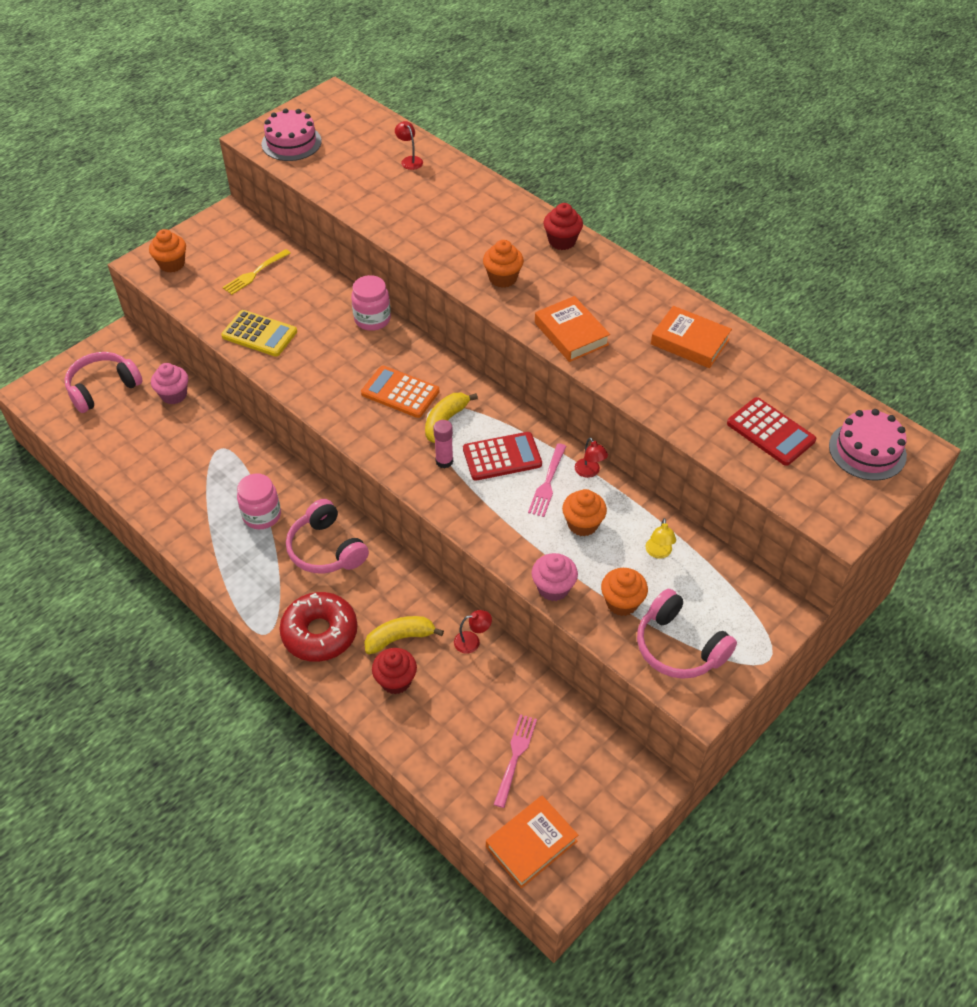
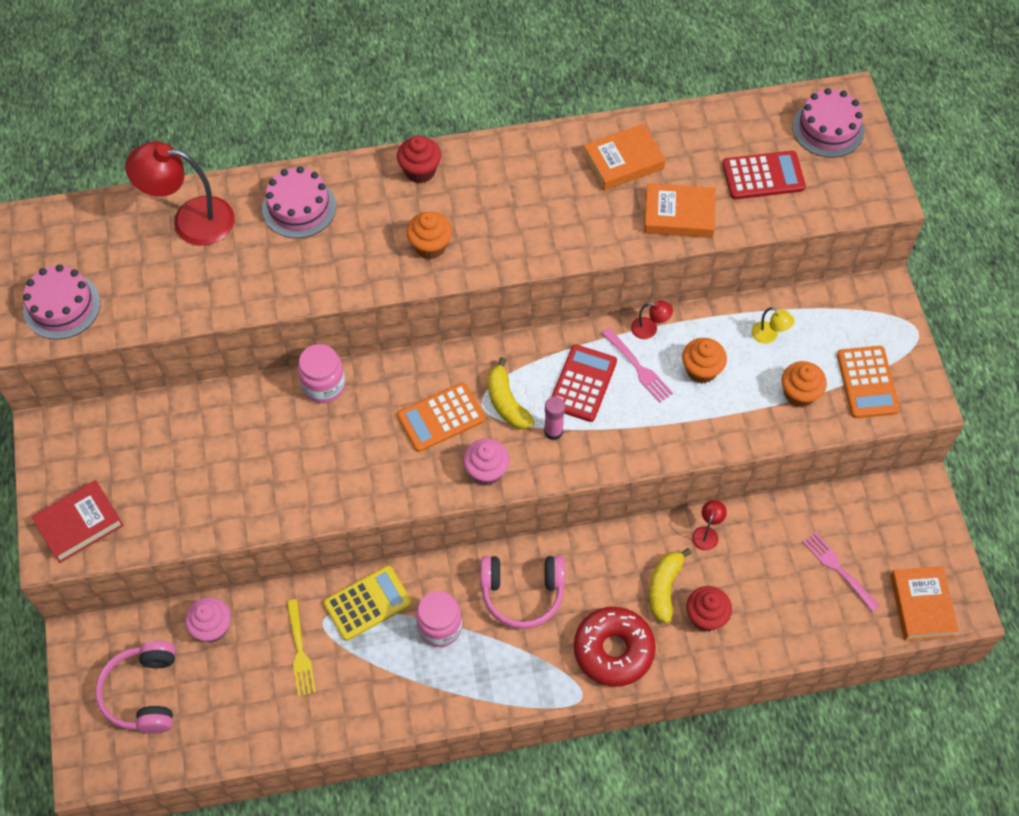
camera: 55 degrees left, 10 degrees up
orange cupcake [149,229,186,273] -> red book [32,480,124,563]
yellow calculator [221,310,297,357] -> yellow calculator moved to [323,565,412,641]
yellow fork [222,249,291,295] -> yellow fork moved to [287,599,316,696]
red lamp [395,121,423,170] -> red lamp [125,141,234,246], size x2.25
pink cupcake [532,553,578,601] -> pink cupcake moved to [463,439,509,486]
orange book [535,296,610,362] -> orange book moved to [644,183,716,238]
pink headphones [637,589,737,679] -> orange calculator [837,346,900,418]
none -> pink cake [262,166,336,238]

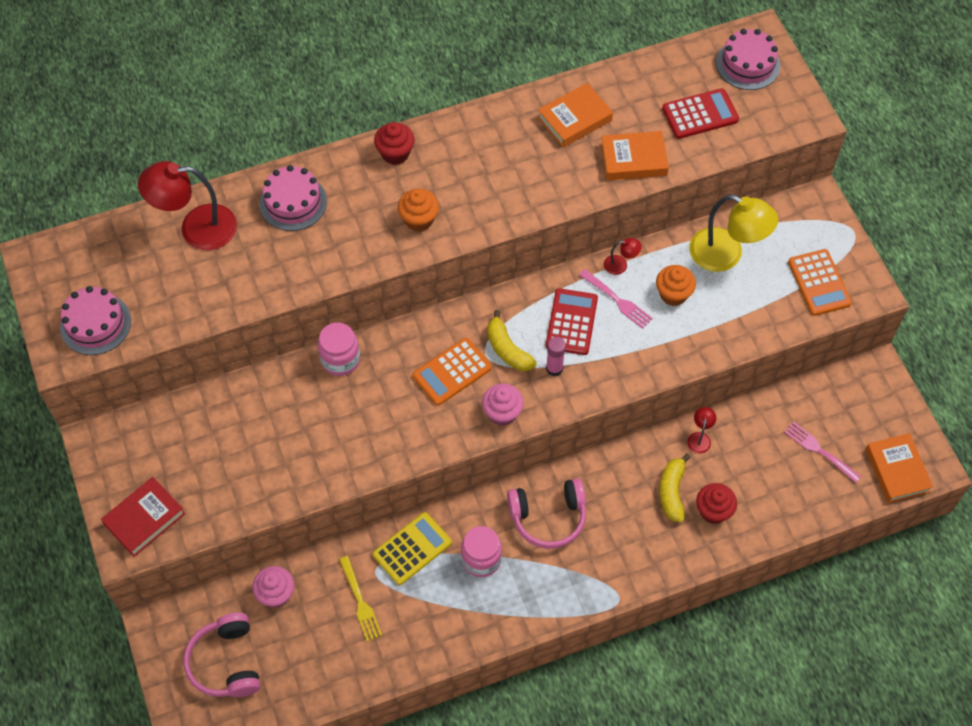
camera: 10 degrees left, 0 degrees up
red donut [574,607,656,687] -> none
yellow lamp [752,307,794,344] -> yellow lamp [689,195,778,272], size x2.25
orange cupcake [781,361,827,407] -> none

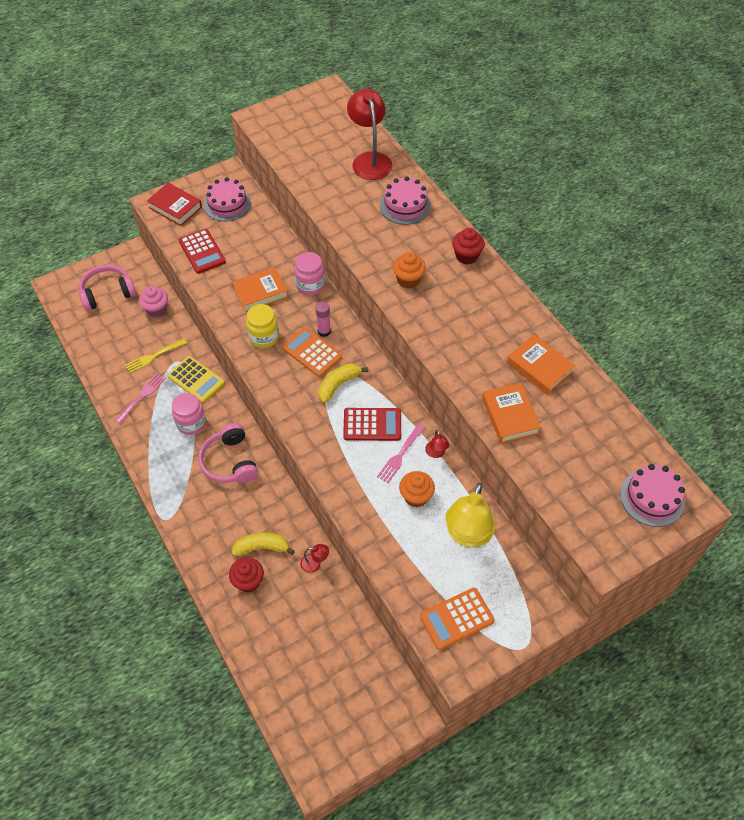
camera: 80 degrees right, 5 degrees down
pink cake [60,286,131,355] -> pink cake moved to [204,177,251,222]
pink cupcake [482,383,524,426] -> none
pink glue stick [546,337,566,376] -> pink glue stick moved to [315,302,331,337]
red calculator [662,88,739,139] -> red calculator moved to [179,229,226,274]
pink fork [784,421,861,483] -> pink fork moved to [115,373,166,424]
orange book [865,433,933,503] -> orange book moved to [232,267,288,312]
none -> yellow jar [246,304,279,348]

